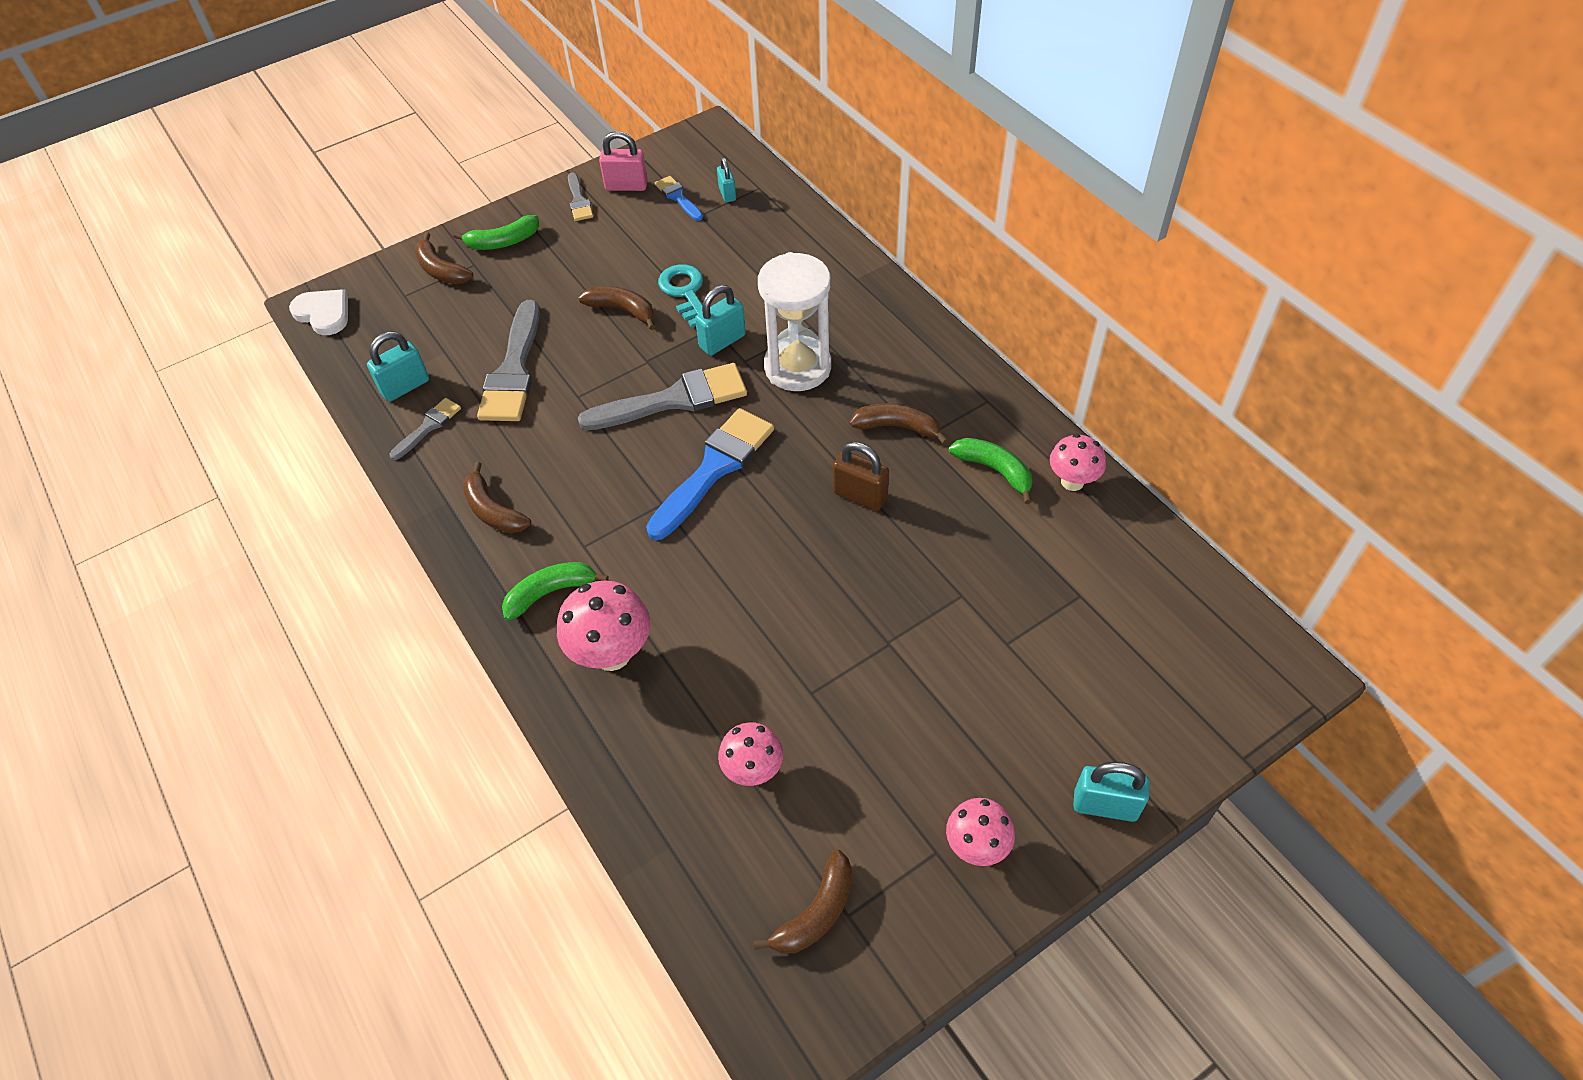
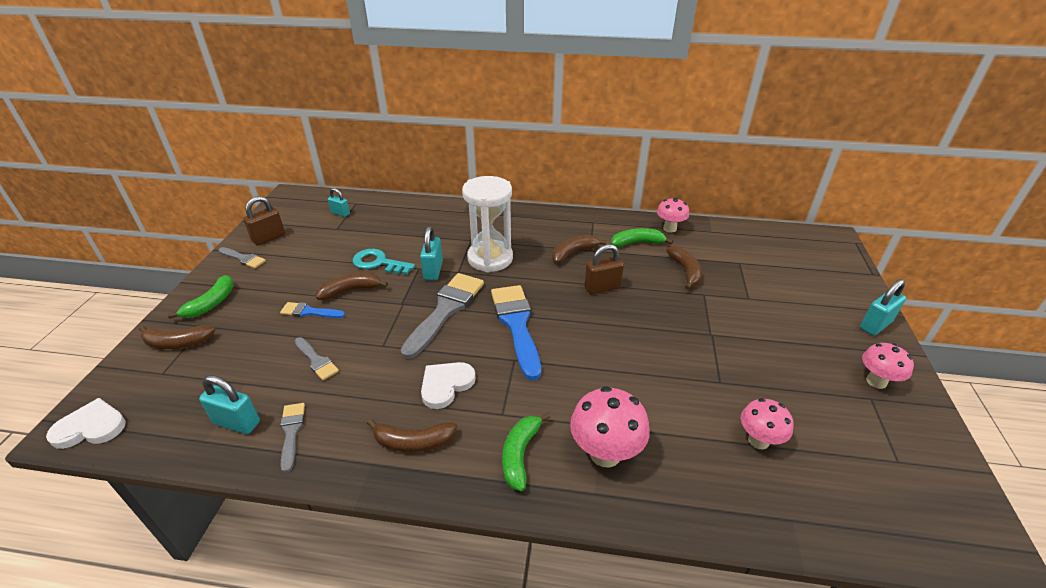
camera: 50 degrees left, 15 degrees down
turquoise padlock [367,331,429,402] -> turquoise padlock turned 75 degrees counterclockwise [199,375,260,434]
grey brush [477,300,540,421] -> grey brush [295,337,339,380], size x0.51
pink padlock [599,131,648,191] -> brown padlock [243,196,285,245]
blue brush [655,176,703,221] -> blue brush moved to [280,302,345,318]
brown banana [753,850,852,953] -> brown banana moved to [666,246,702,290]
none -> white heart [421,362,476,409]

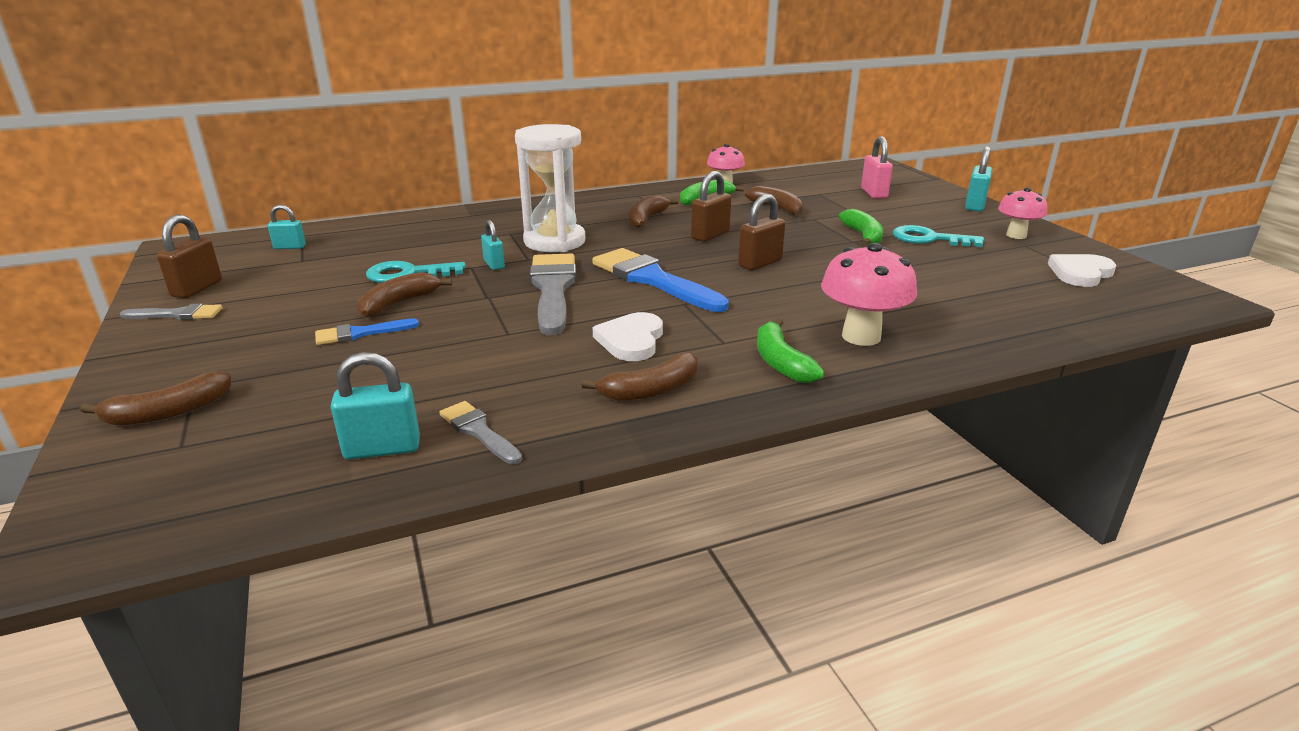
camera: 30 degrees left, 10 degrees down
white heart [46,398,126,449] -> white heart moved to [1048,254,1116,287]
green banana [167,275,234,319] -> green banana moved to [838,209,884,246]
grey brush [295,337,339,380] -> none
turquoise padlock [420,226,443,280] -> turquoise padlock [481,220,505,270], size x0.65
pink mushroom [741,398,794,449] -> none
none -> brown padlock [738,194,785,270]
none -> pink padlock [861,136,893,199]
none -> turquoise key [893,225,984,247]

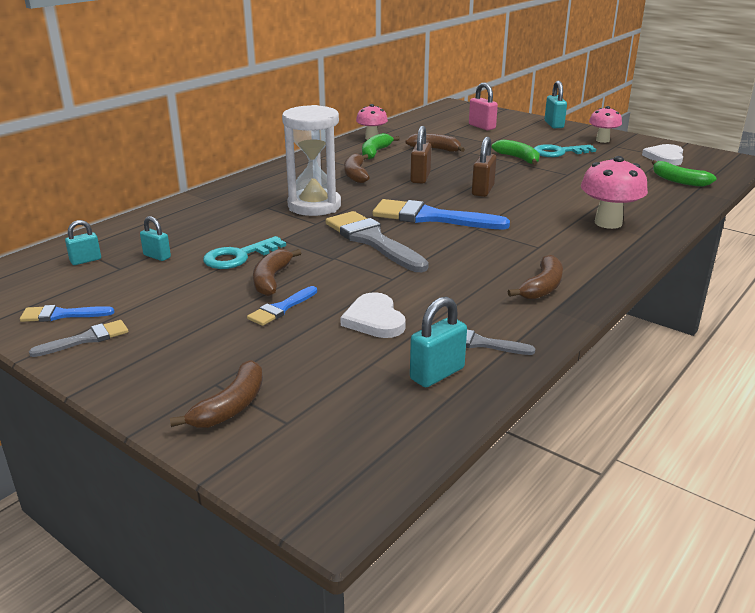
camera: 30 degrees left, 0 degrees up
brown padlock [157,215,222,298] -> blue brush [20,305,115,322]
turquoise padlock [481,220,505,270] -> turquoise padlock moved to [140,216,171,261]
white heart [592,312,663,361] -> white heart moved to [340,292,406,338]
green banana [757,318,824,383] -> green banana moved to [652,160,717,187]

